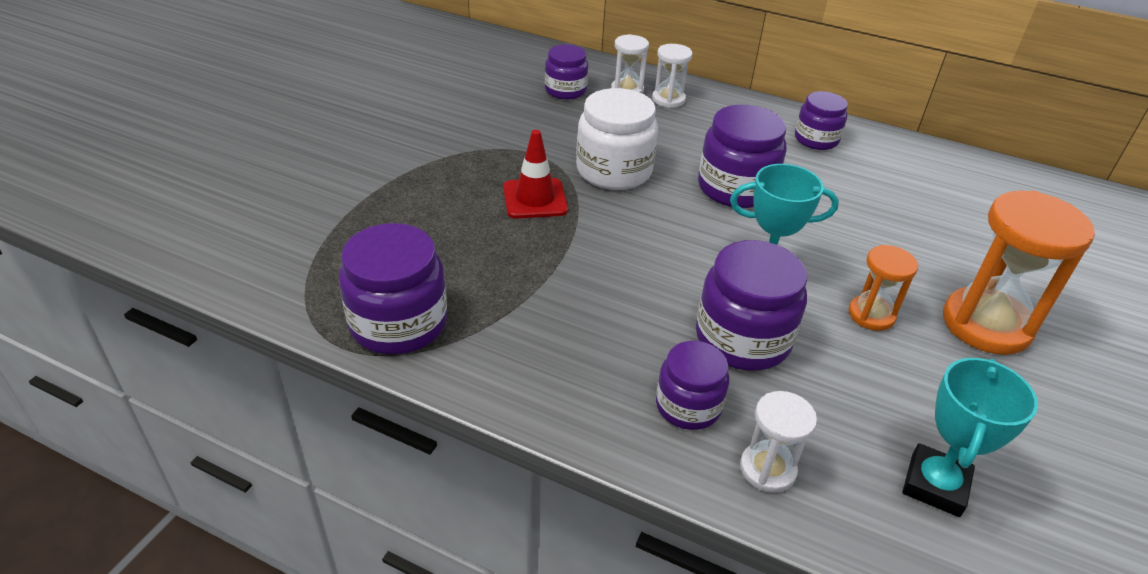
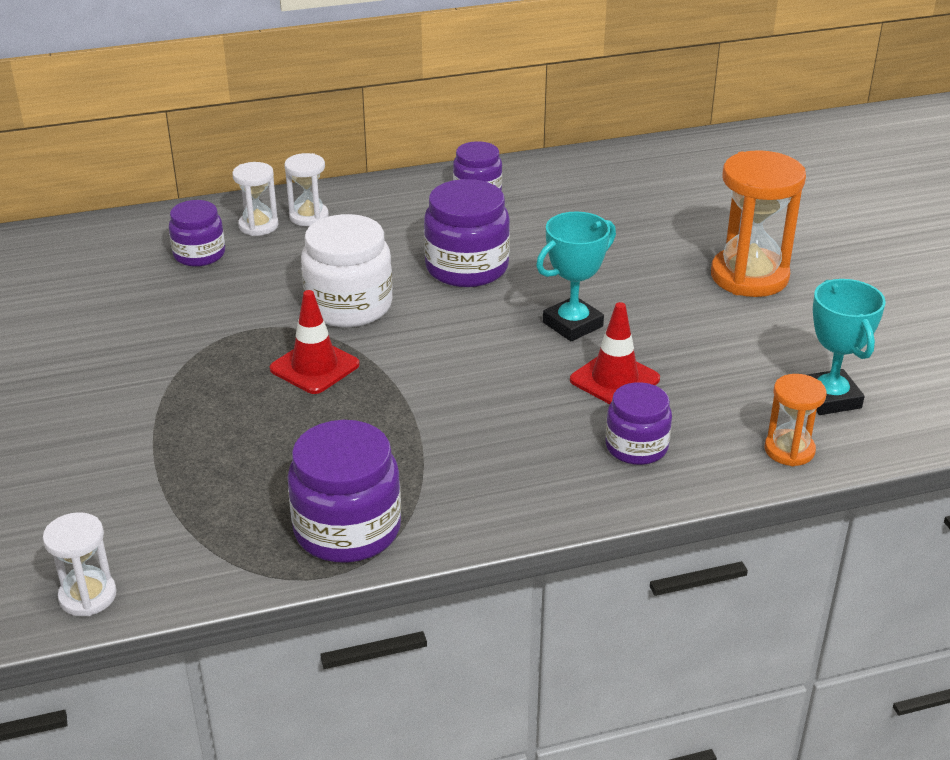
camera: 40 degrees left, 5 degrees down
purple jar [696,240,807,371] -> red traffic cone [570,302,660,404]
white hourglass [740,391,817,493] -> white hourglass moved to [43,512,117,616]
orange hourglass [848,245,918,331] -> orange hourglass moved to [765,374,826,466]

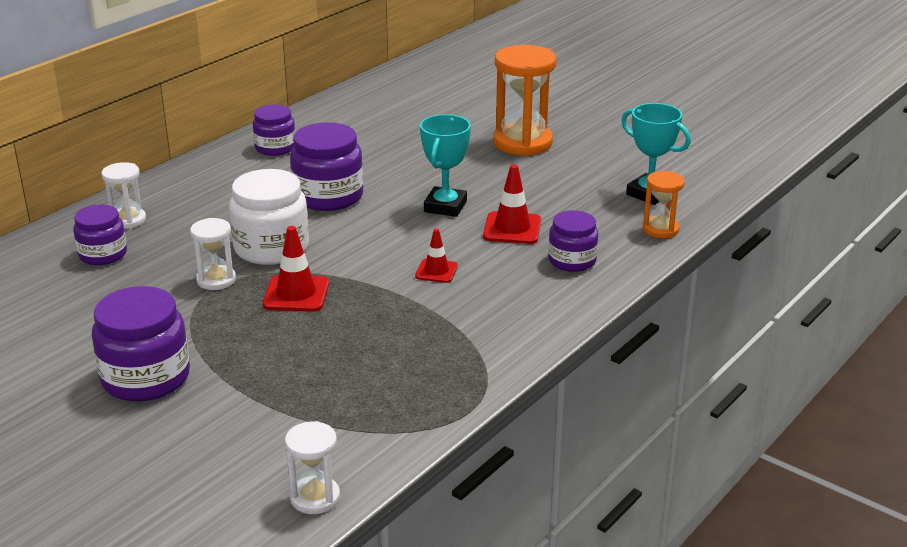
camera: 35 degrees left, 5 degrees down
white hourglass [284,153,329,226] -> white hourglass moved to [190,218,236,290]
purple jar [287,420,401,563] -> purple jar moved to [92,286,190,402]
none -> red traffic cone [415,229,458,283]

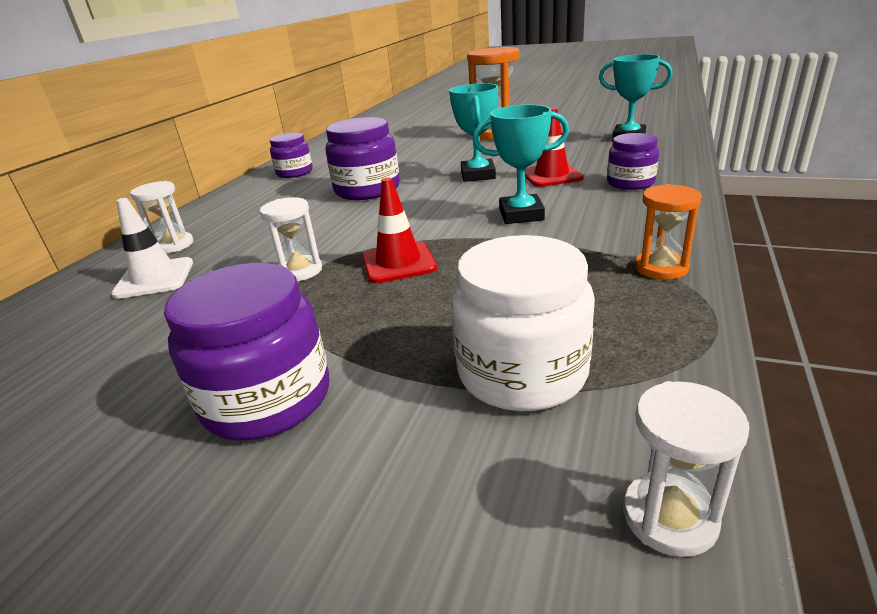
camera: 15 degrees left, 0 degrees up
purple jar [73,204,127,265] -> white traffic cone [111,198,193,299]
white jar [229,169,309,265] -> white jar moved to [451,235,595,411]
red traffic cone [415,229,458,283] -> turquoise trophy [473,105,569,224]
orange hourglass [642,171,684,238] -> orange hourglass moved to [635,184,702,280]

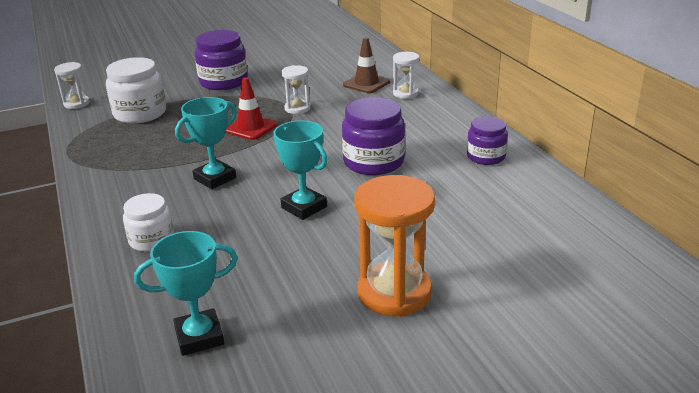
camera: 135 degrees right, 0 degrees up
white traffic cone [111,198,193,299] -> brown traffic cone [343,37,390,93]
red traffic cone [525,108,584,187] -> none
purple jar [607,133,659,190] -> white jar [123,193,174,252]
orange hourglass [635,184,702,280] -> none

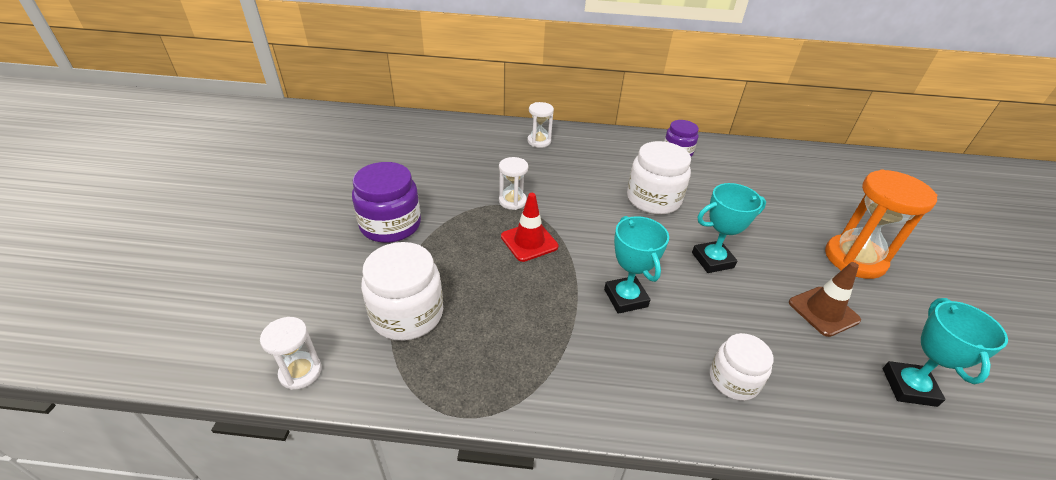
camera: 65 degrees left, 10 degrees up
purple jar [342,97,405,175] -> white jar [627,141,691,215]
brown traffic cone [343,37,390,93] -> brown traffic cone moved to [789,262,861,337]

